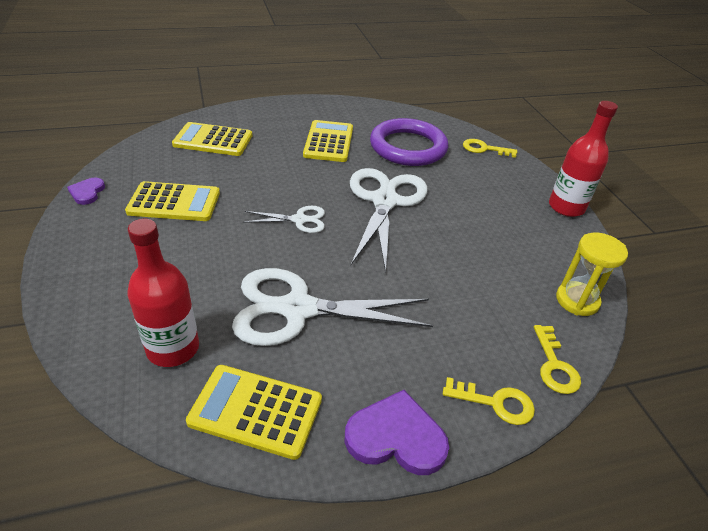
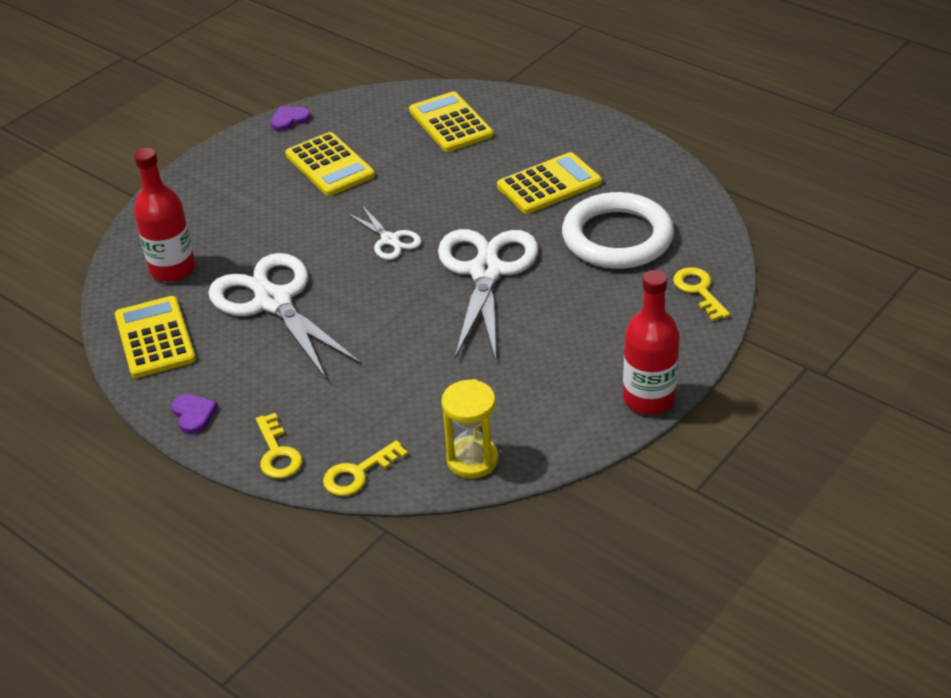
camera: 60 degrees right, 0 degrees up
purple heart [345,390,449,475] -> purple heart [172,394,218,434], size x0.57
white scissors [350,168,427,273] -> white scissors turned 60 degrees counterclockwise [438,229,538,360]
purple ring [370,118,448,166] -> white ring [562,192,674,269]

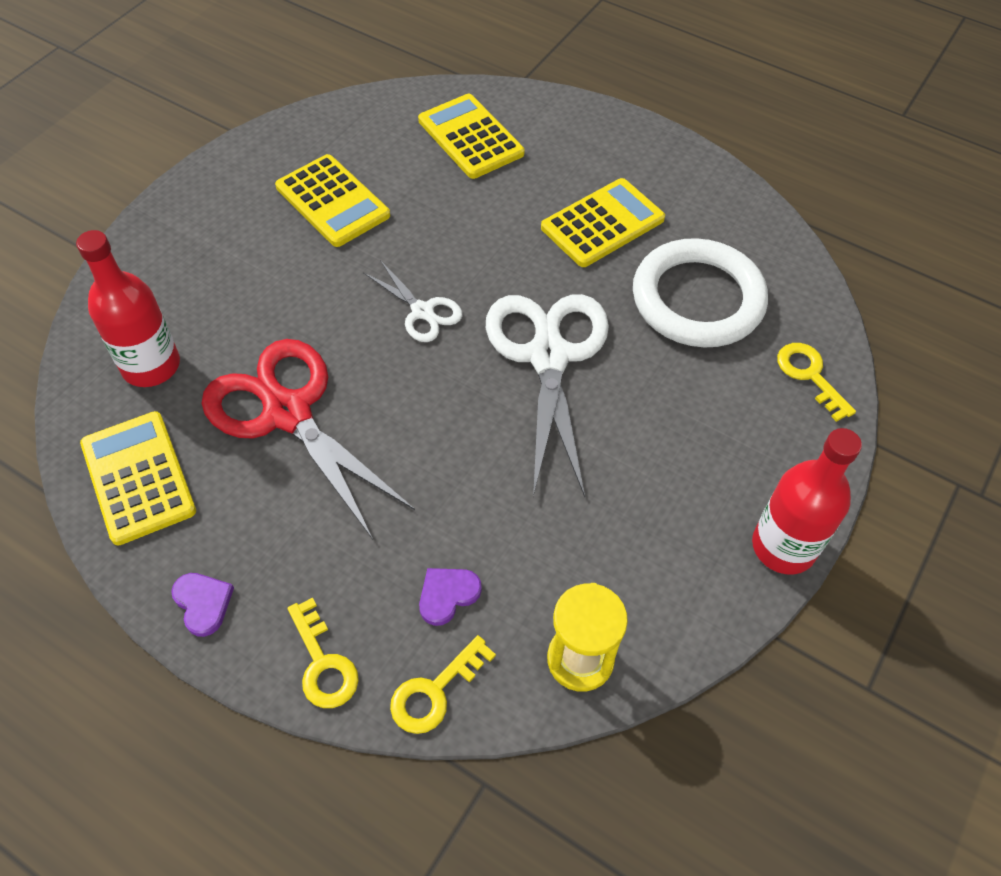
camera: 10 degrees left, 15 degrees up
white scissors [208,253,362,379] -> red scissors [201,339,415,539]
purple heart [270,106,311,131] -> purple heart moved to [419,568,482,626]

